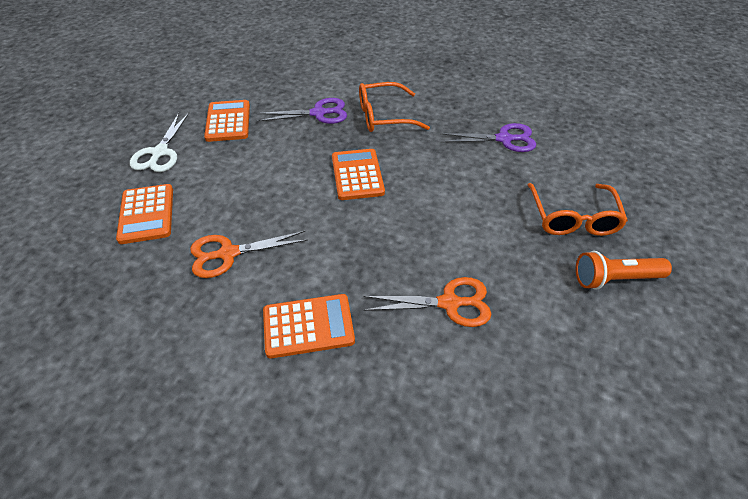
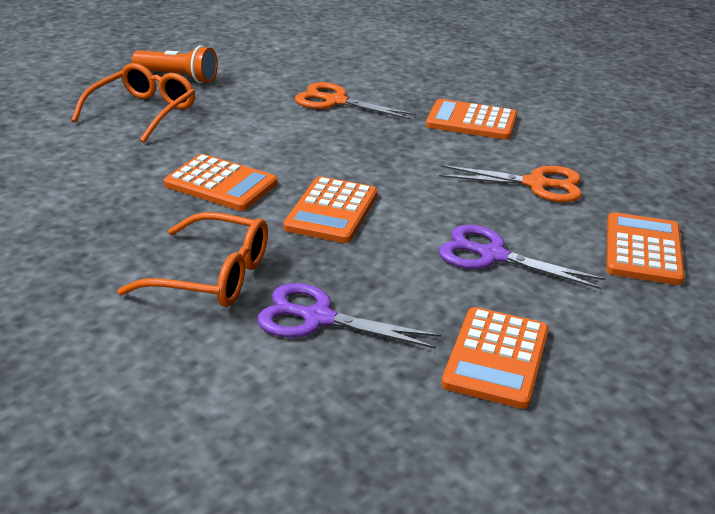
camera: 155 degrees left, 15 degrees down
white scissors [130,113,189,172] -> none
purple scissors [440,123,536,152] -> purple scissors moved to [439,225,605,289]
none -> orange calculator [164,154,277,211]

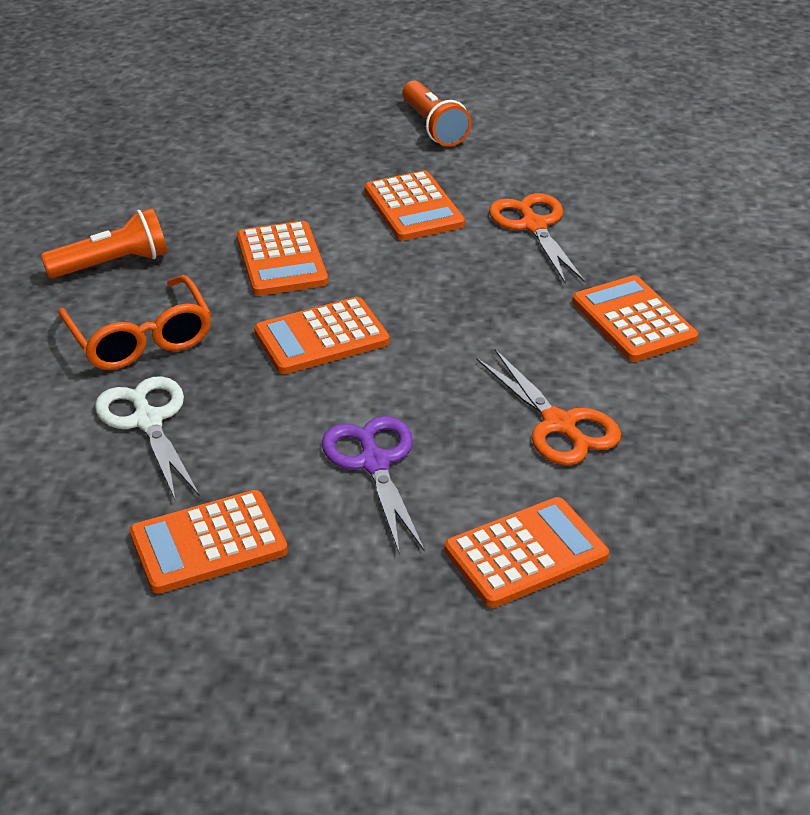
camera: 50 degrees right, 5 degrees up
orange glasses [72,63,195,143] -> none
purple scissors [258,283,441,349] -> white scissors [95,376,200,501]
none -> orange flashlight [41,208,167,279]
none -> orange calculator [364,171,465,241]

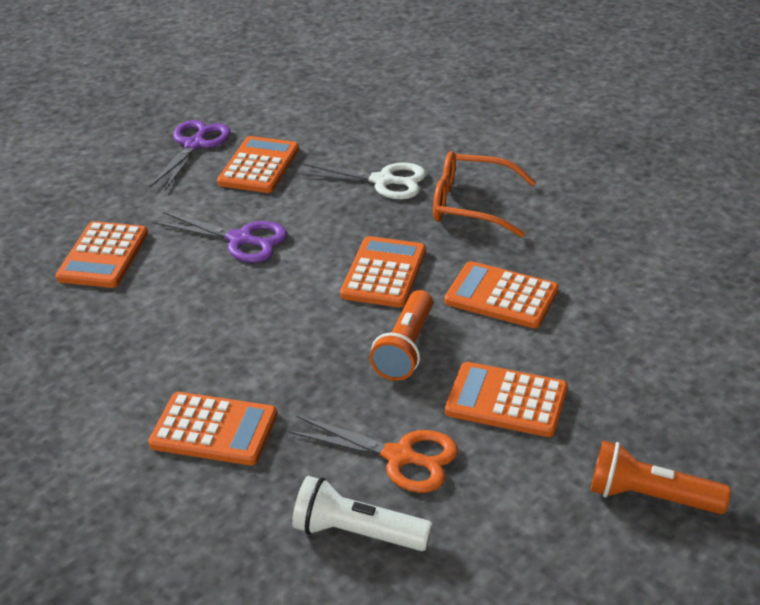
camera: 130 degrees right, 0 degrees up
orange flashlight [41,208,167,279] -> orange flashlight moved to [370,290,433,381]
orange scissors [476,349,621,465] -> none
none -> purple scissors [150,120,231,191]
none -> white flashlight [292,476,433,551]

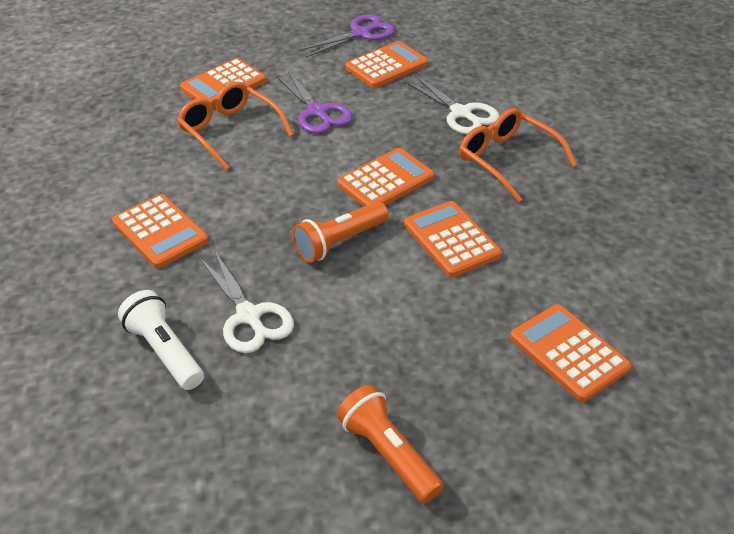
camera: 35 degrees right, 5 degrees up
orange scissors [288,416,458,493] -> white scissors [199,251,294,353]
orange calculator [445,362,568,437] -> orange calculator moved to [510,304,631,402]
none -> orange glasses [177,82,293,170]

